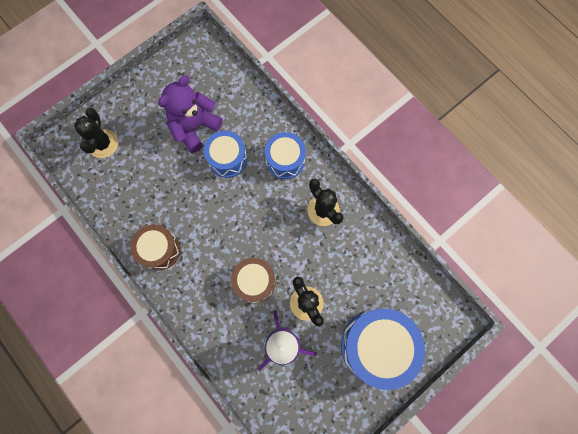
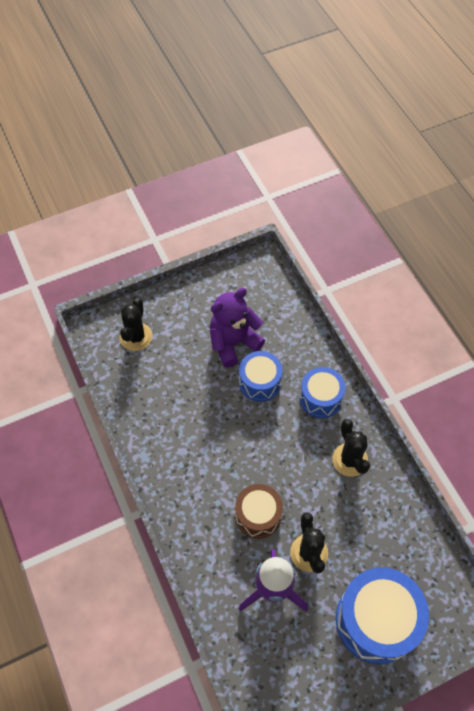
camera: 15 degrees right, 15 degrees down
brown drum [130,225,180,270] -> none

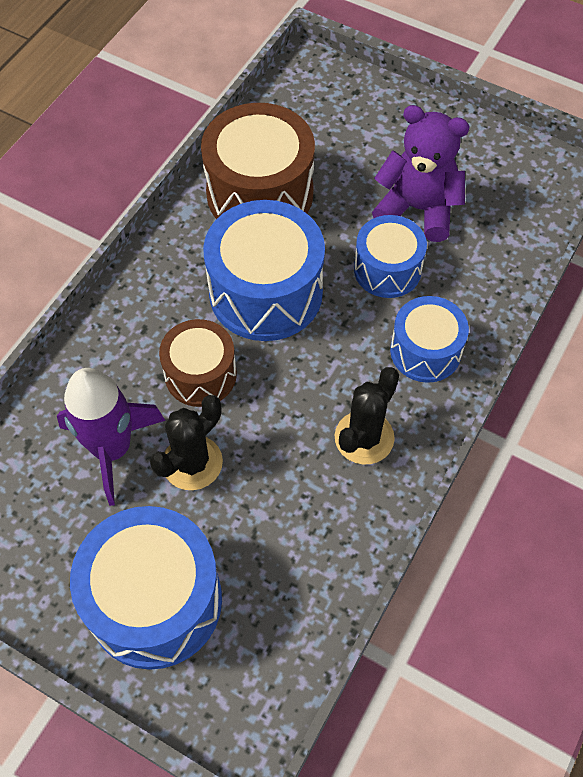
camera: 55 degrees right, 0 degrees up
black cactus [120,298,153,351] -> none
none -> brown drum [201,103,315,219]
none -> blue drum [203,200,325,341]

